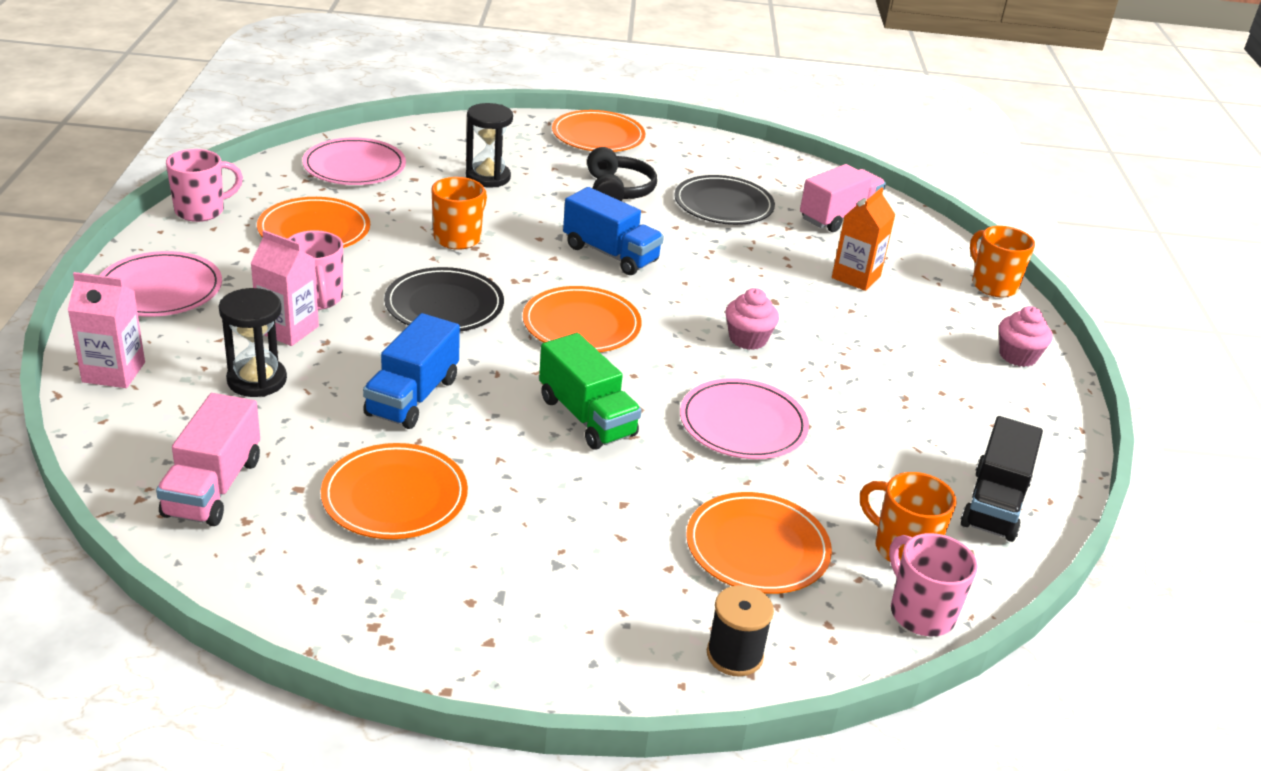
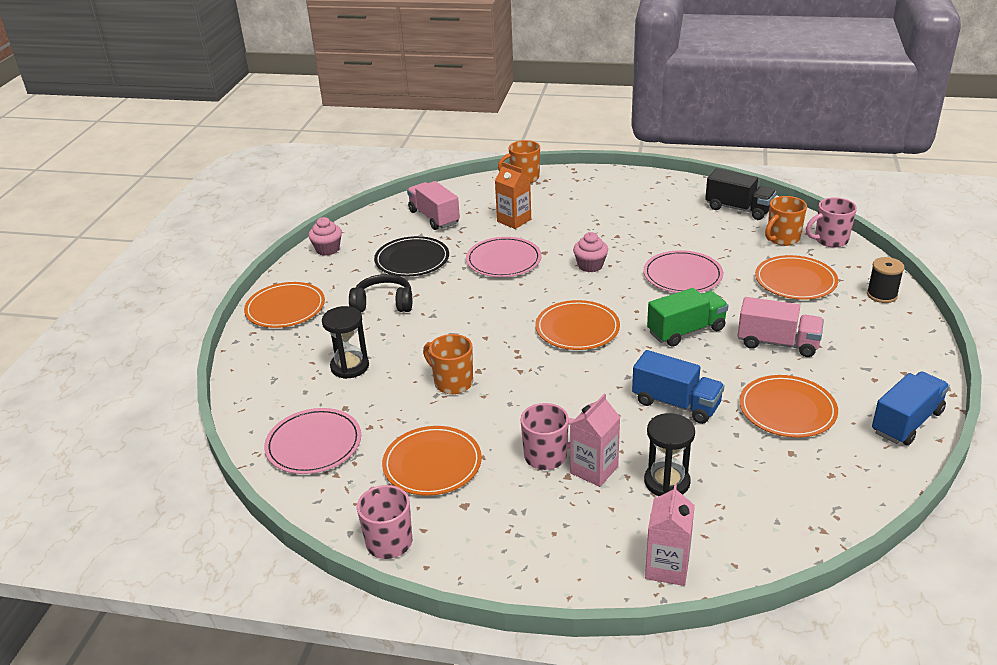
camera: 75 degrees left, 0 degrees up
pink plate [100,251,222,317] -> pink plate moved to [466,237,541,277]
pink truck [156,393,260,526] -> pink truck moved to [738,297,824,357]
black plate [384,267,504,332] -> none
blue truck [563,187,664,275] -> blue truck moved to [872,371,950,445]
pink cupcake [999,306,1053,367] -> pink cupcake moved to [308,217,342,256]

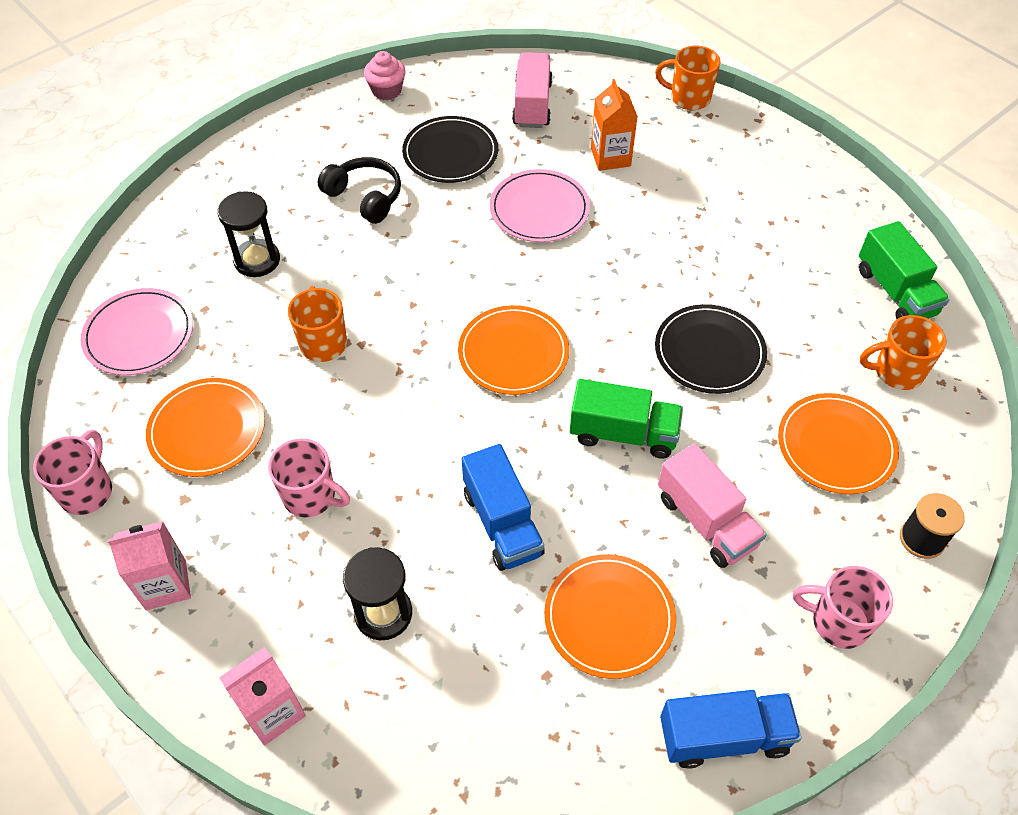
camera: 35 degrees right, 20 degrees up
orange plate [244,282,325,328] -> none
pink carton [570,393,620,487] -> pink carton moved to [107,521,191,610]
pink cupcake [573,232,608,272] -> none
pink plate [643,250,723,293] -> black plate [655,304,767,394]
black truck [705,168,776,220] -> green truck [859,221,950,319]
pink mug [806,197,857,248] -> pink mug moved to [793,566,893,649]

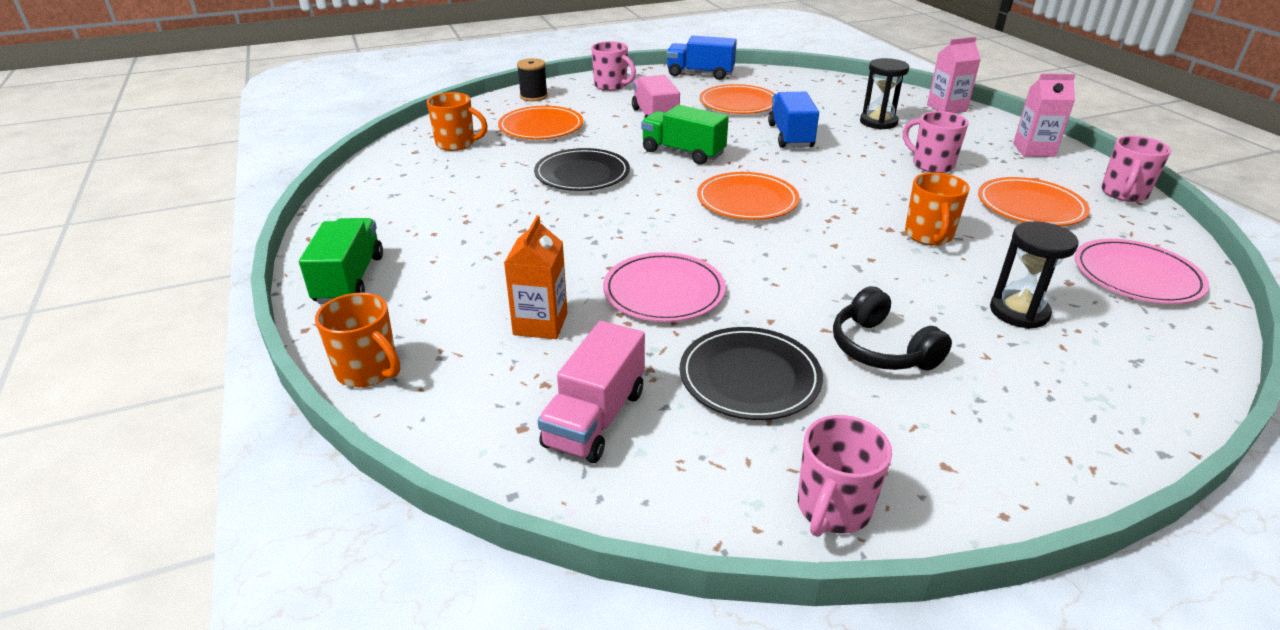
camera: 160 degrees left, 20 degrees down
pink cupcake [364,51,406,100] -> pink mug [798,415,892,537]
green truck [859,221,950,319] -> green truck moved to [299,218,383,304]

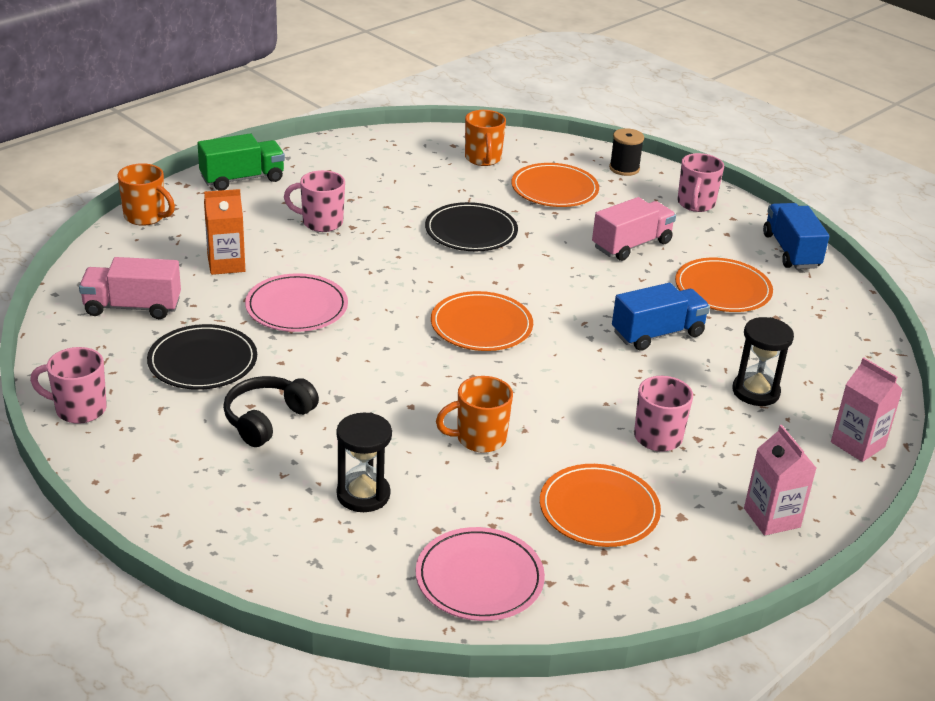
camera: 65 degrees right, 0 degrees up
orange mug [315,293,400,387] -> orange mug turned 75 degrees counterclockwise [117,163,175,226]
green truck [641,105,729,164] -> none
pink mug [1101,136,1171,202] -> pink mug moved to [284,170,345,232]

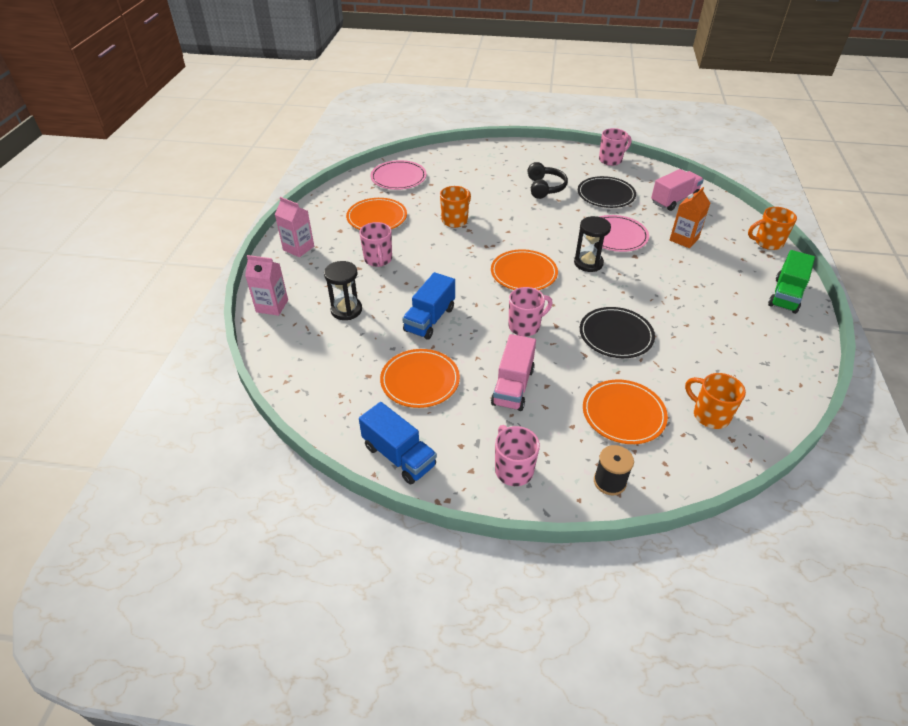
camera: 145 degrees right, 10 degrees up
pink mug [284,170,345,232] -> pink mug moved to [508,287,553,336]
black hourglass [336,413,392,512] -> black hourglass moved to [574,216,611,272]

